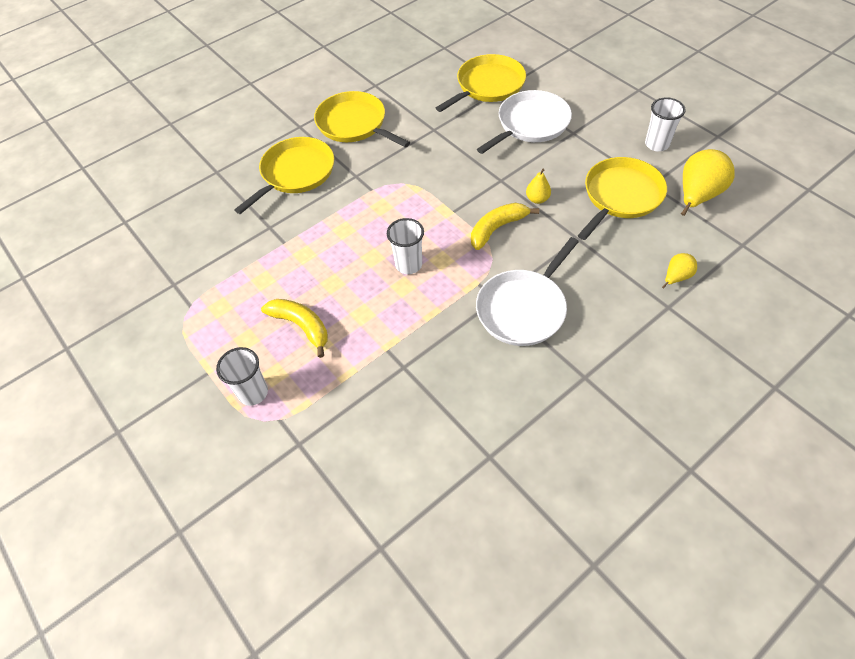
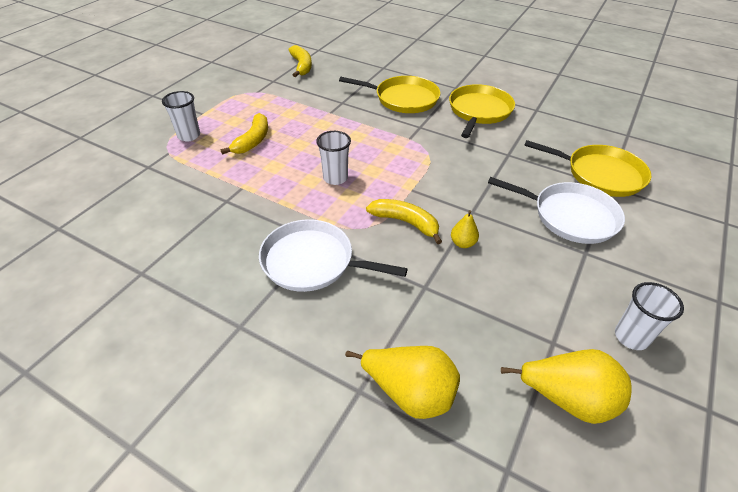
camera: 65 degrees right, 10 degrees down
yellow pan [578,157,667,240] -> none
yellow pear [662,253,697,288] -> yellow pear [345,346,460,419], size x1.92
none -> yellow banana [288,45,312,77]

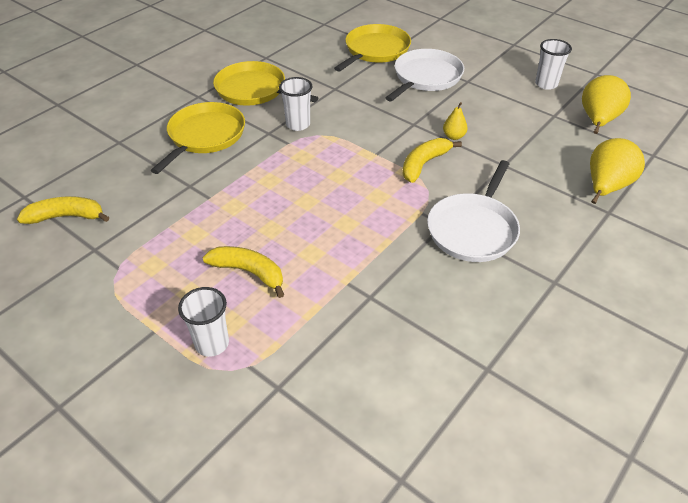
camera: 80 degrees left, 0 degrees up
white cup [316,131,351,185] -> white cup moved to [279,77,313,131]

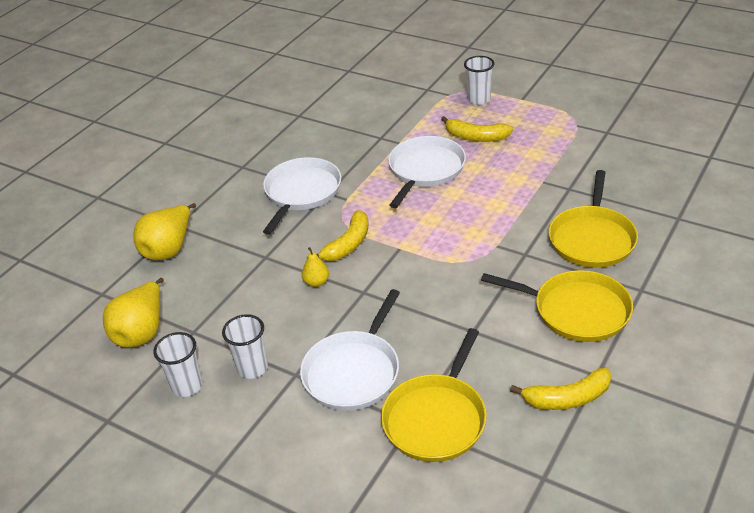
camera: 175 degrees right, 5 degrees down
yellow banana [17,196,109,224] -> yellow banana moved to [510,367,612,410]
white cup [279,77,313,131] -> white cup moved to [222,314,268,379]
none -> white pan [388,136,466,208]

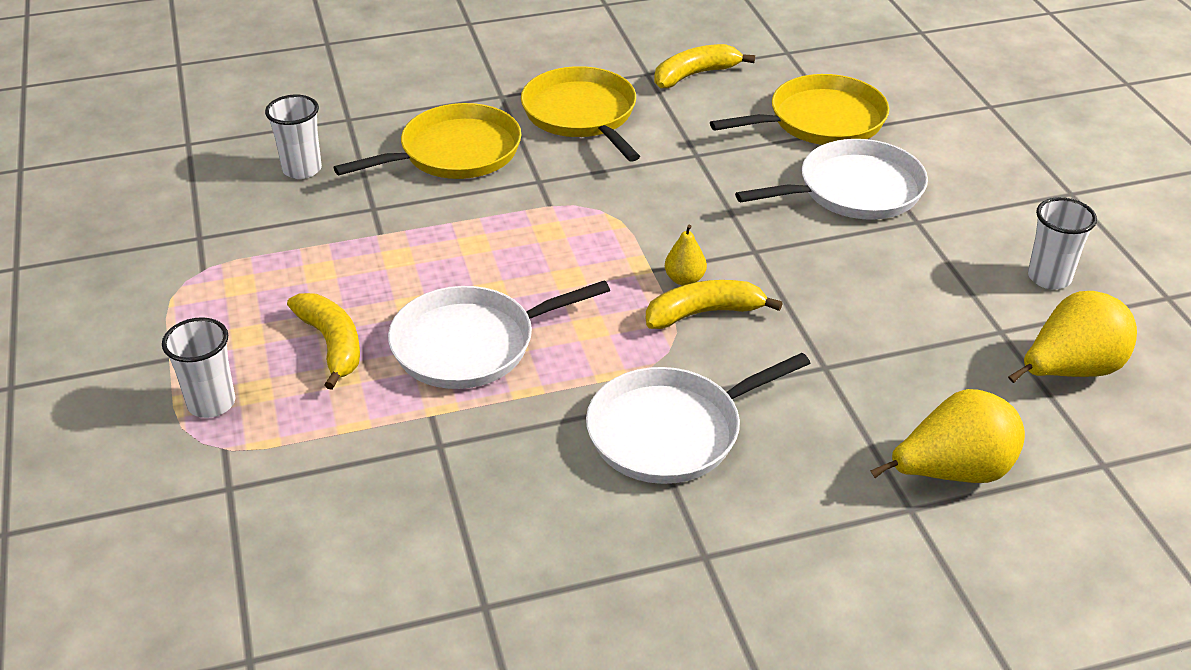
camera: 140 degrees left, 0 degrees up
white cup [222,314,268,379] -> white cup moved to [265,95,322,179]
yellow pear [302,247,329,287] -> yellow pear moved to [665,225,707,285]
yellow banana [510,367,612,410] -> yellow banana turned 60 degrees counterclockwise [654,44,755,88]

